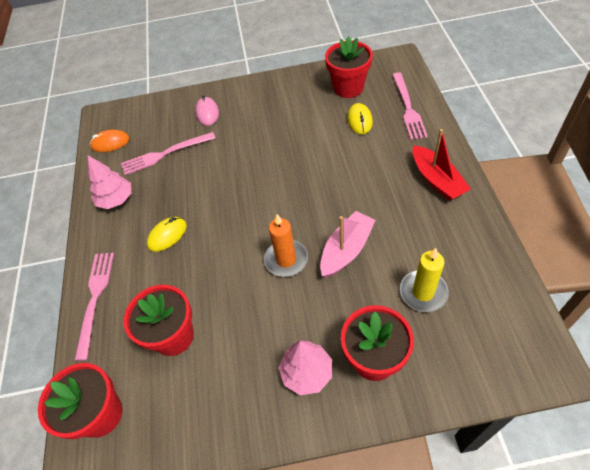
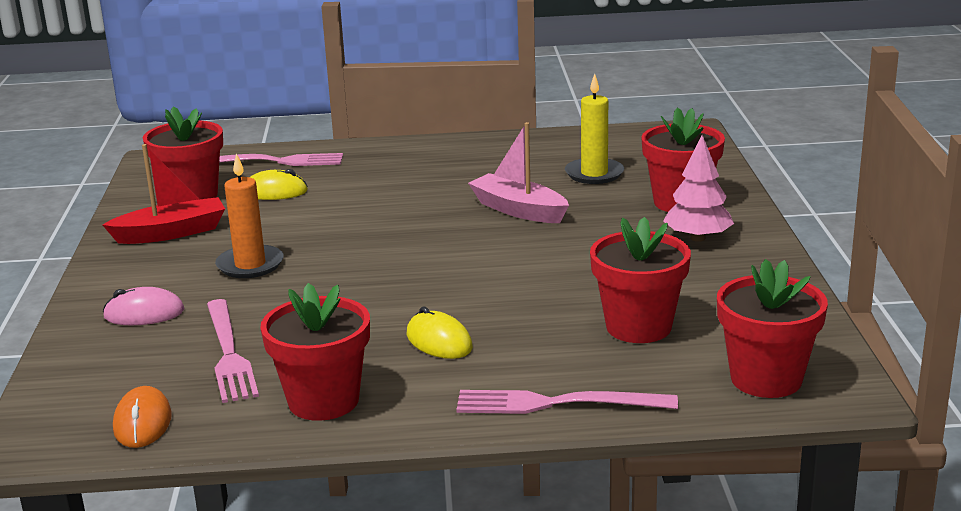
camera: 90 degrees left, 30 degrees down
pink tree [88,156,131,209] -> red flower pot [260,283,370,421]
orange candle [264,214,308,277] -> orange candle moved to [215,153,284,278]
red boat [413,129,471,201] -> red boat moved to [103,144,225,244]

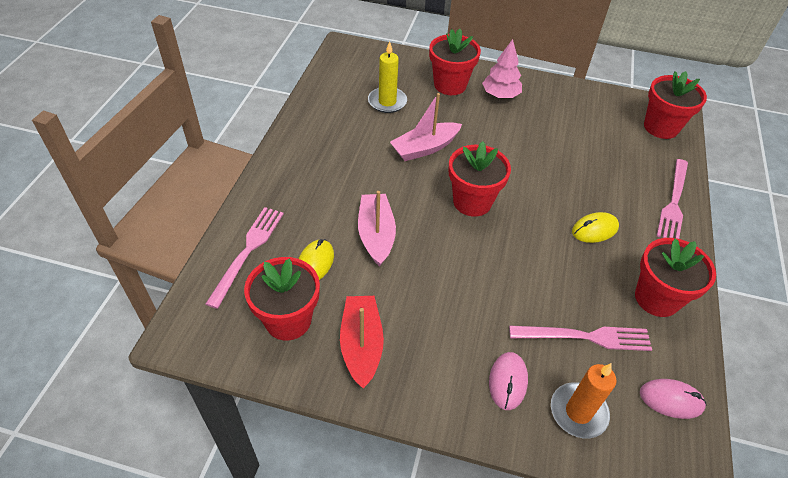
camera: 75 degrees left, 25 degrees up
orange mouse [113,386,172,448] -> pink mouse [640,379,706,419]
orange candle [215,153,284,278] -> orange candle moved to [551,363,617,438]
red flower pot [590,217,691,343] -> red flower pot moved to [448,141,511,217]
none -> pink boat [358,191,396,267]

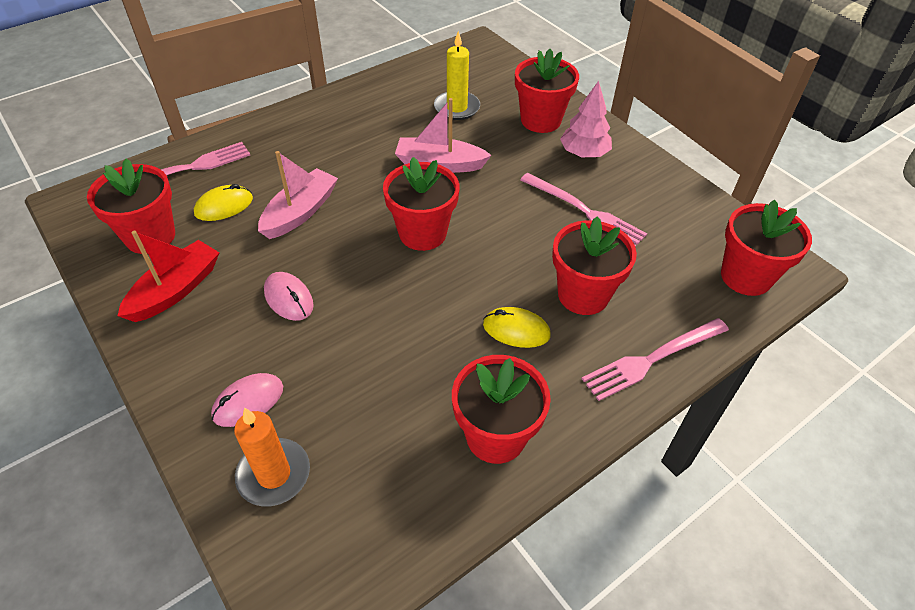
camera: 40 degrees right, 0 degrees up
pink fork [509,326,652,351] -> pink fork moved to [520,173,647,247]
pink mouse [640,379,706,419] -> pink mouse moved to [264,272,314,321]
none -> red flower pot [552,216,637,315]

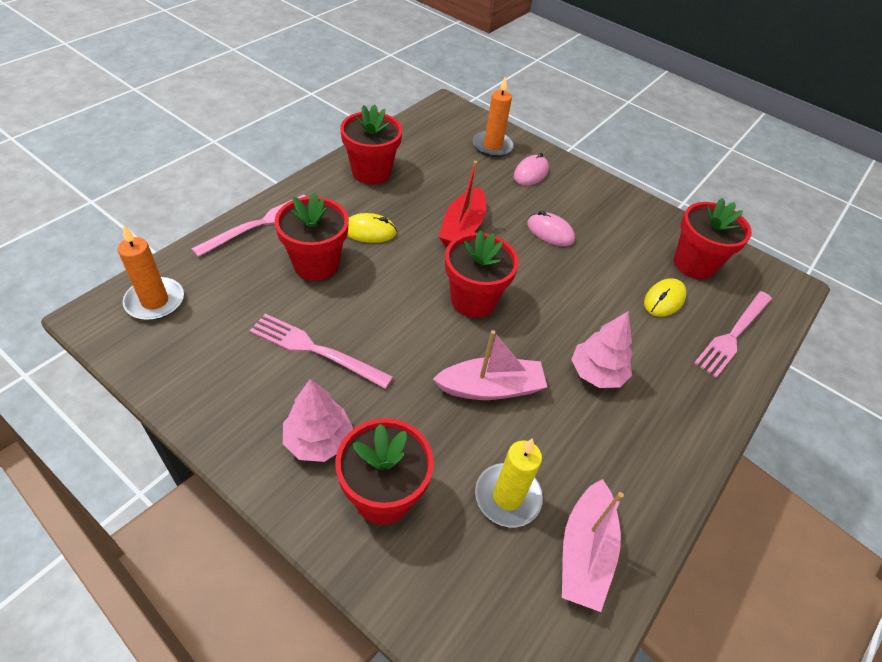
camera: 160 degrees right, 0 degrees up
red boat [118,231,220,322] -> red boat moved to [439,161,486,247]
pink boat [258,151,338,239] -> pink boat moved to [562,479,624,612]
red flower pot [721,200,812,296] -> orange candle [118,226,184,320]
none -> pink tree [571,312,633,388]

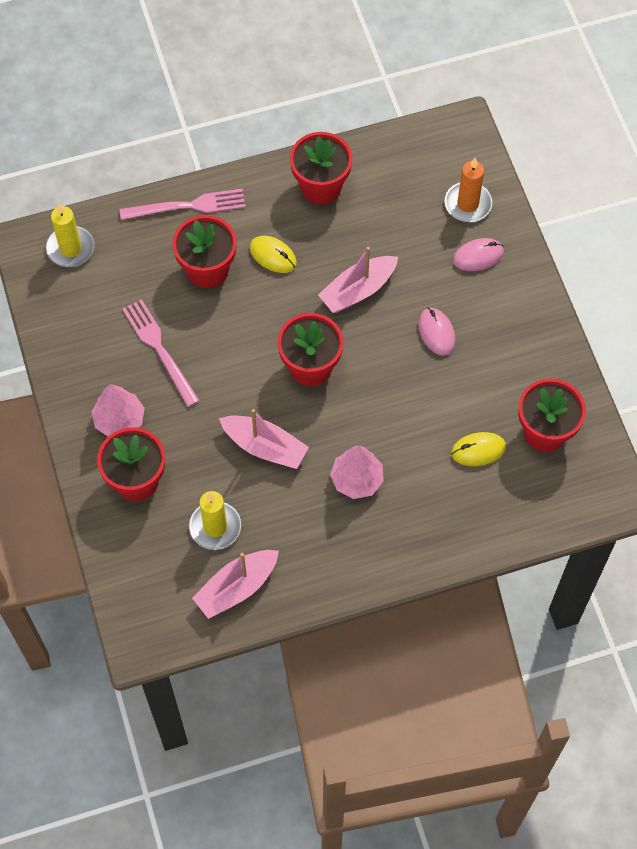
camera: 40 degrees right, 15 degrees up
orange candle [118,226,184,320] -> yellow candle [46,204,94,267]
red boat [439,161,486,247] -> pink boat [318,247,398,313]
pink fork [694,291,772,378] -> none

